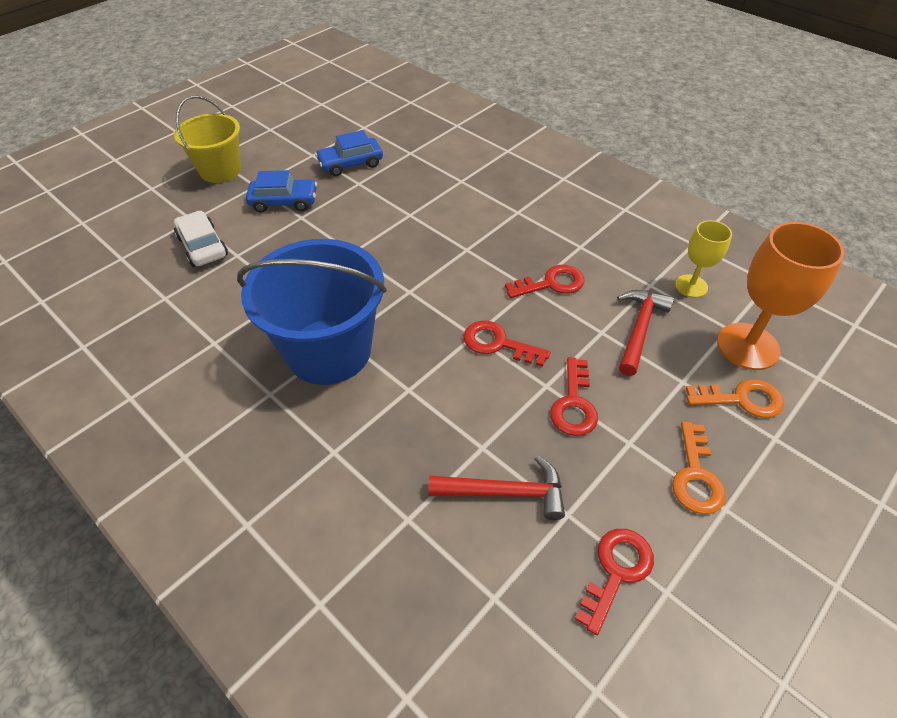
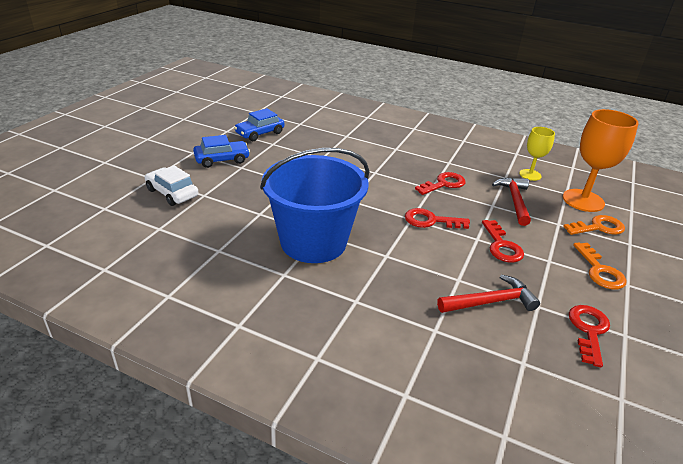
camera: 20 degrees left, 15 degrees down
yellow bucket [174,95,241,183] -> none

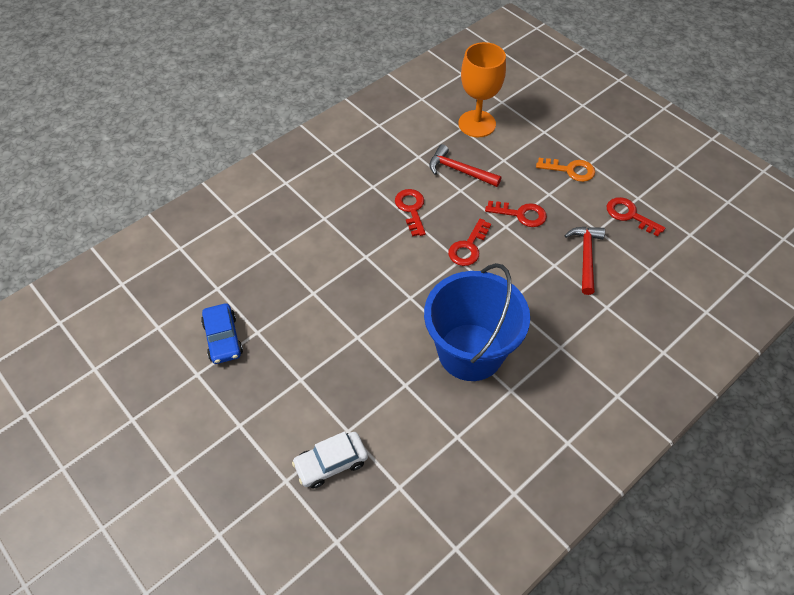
camera: 65 degrees left, 20 degrees up
blue car [193,135,250,168] -> none
yellow goblet [519,127,555,181] -> none
orange key [563,215,625,235] -> none

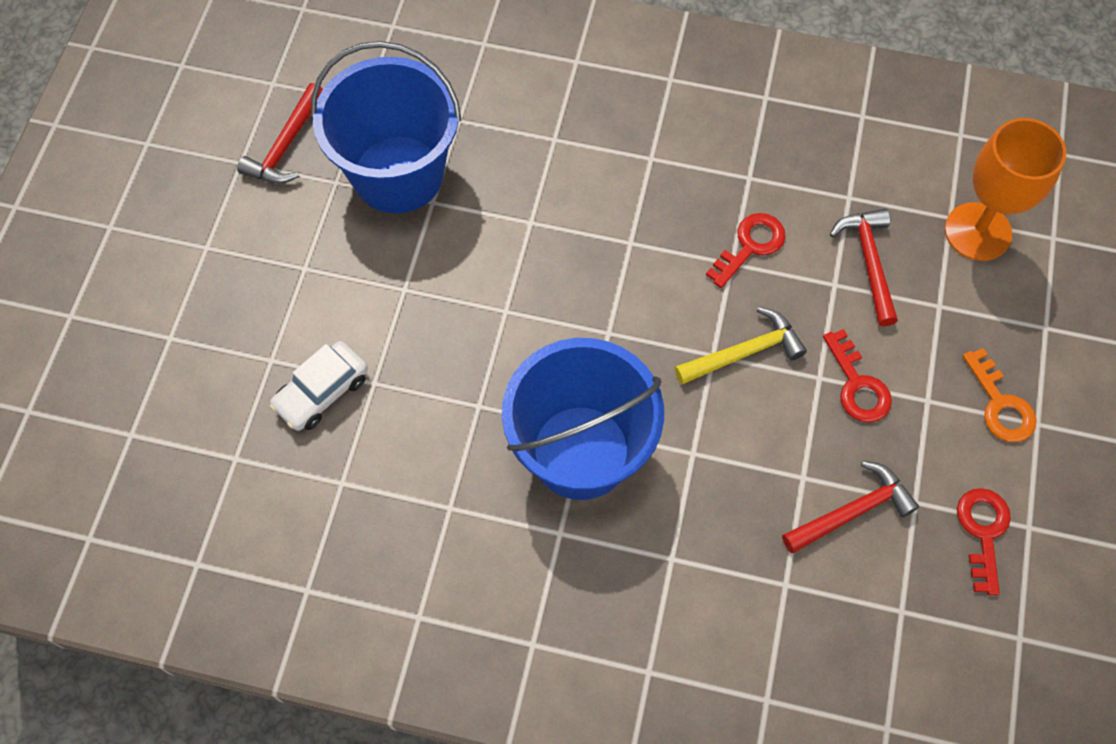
camera: 55 degrees right, 10 degrees up
blue car [201,303,243,364] -> blue bucket [311,41,462,213]
white car [292,431,368,489] -> white car turned 75 degrees counterclockwise [270,341,368,431]
red key [448,218,491,266] -> yellow hammer [675,307,807,385]
none -> red hammer [237,83,323,184]

